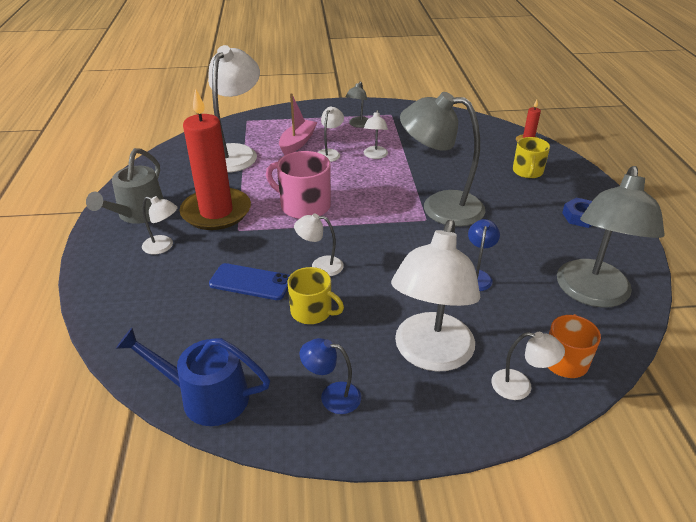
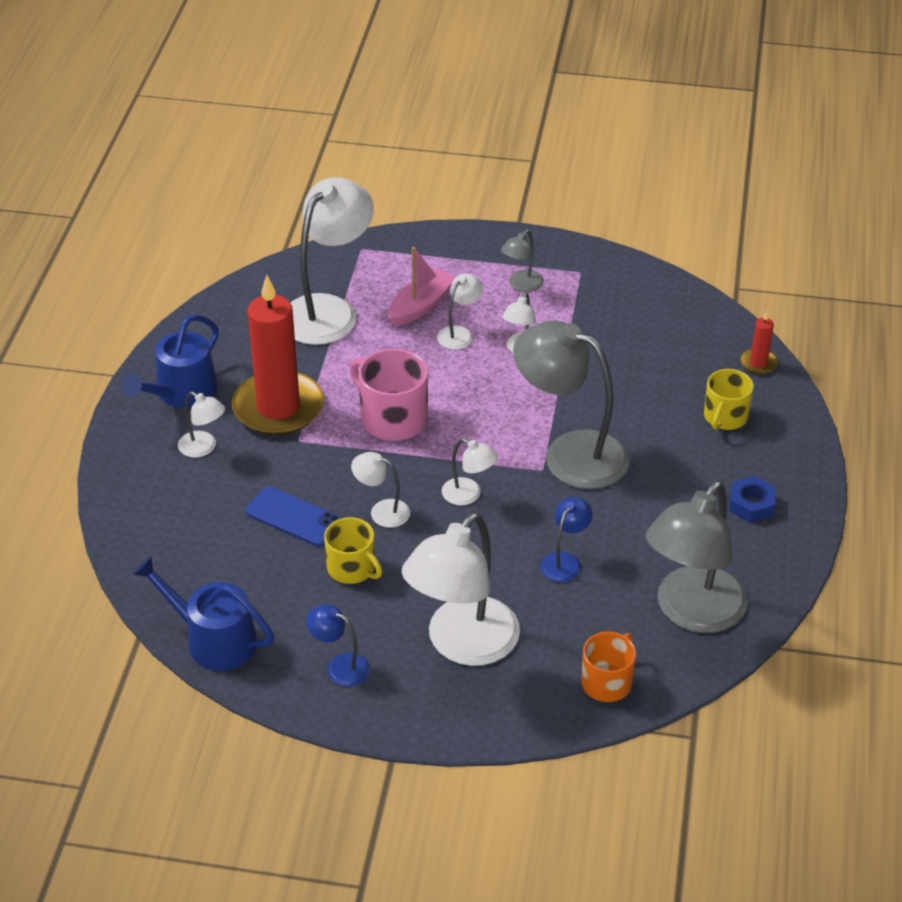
camera: 15 degrees right, 5 degrees up
grey watering can [86,148,164,224] -> blue watering can [122,314,219,408]
white lamp [491,332,565,400] -> white lamp moved to [442,439,498,505]

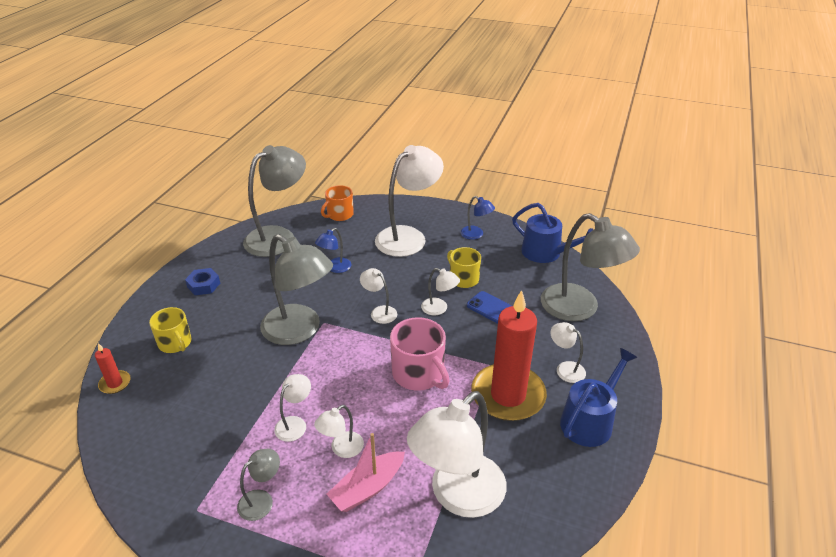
camera: 170 degrees left, 5 degrees down
yellow mug [704,369,753,430] -> yellow mug turned 105 degrees clockwise [149,307,192,353]
none -> grey lamp [541,213,640,321]

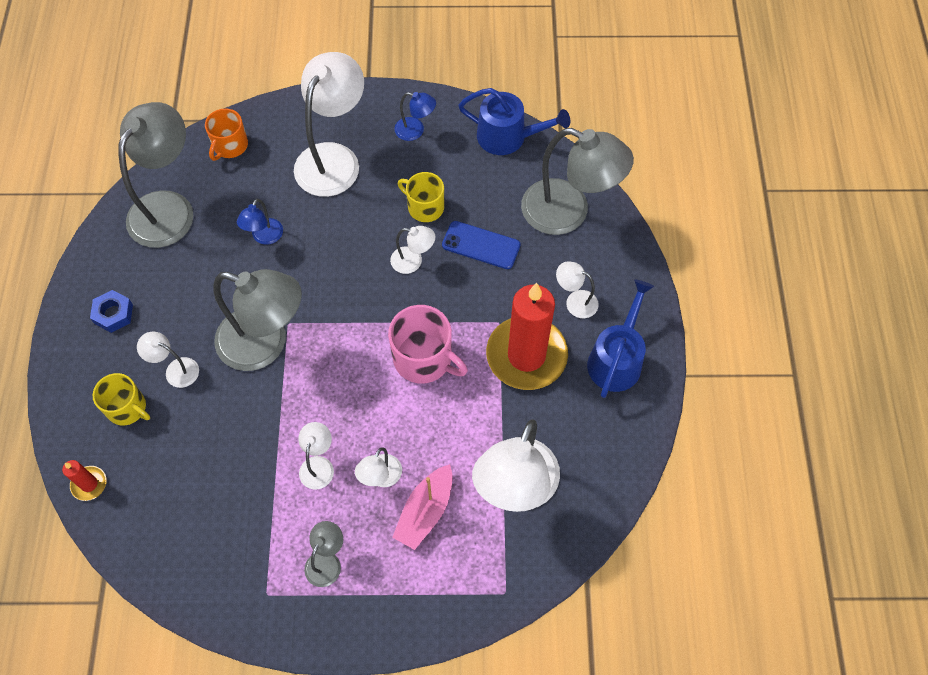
camera: 20 degrees left, 25 degrees up
white lamp [360,268,397,324] -> white lamp moved to [137,332,199,388]

